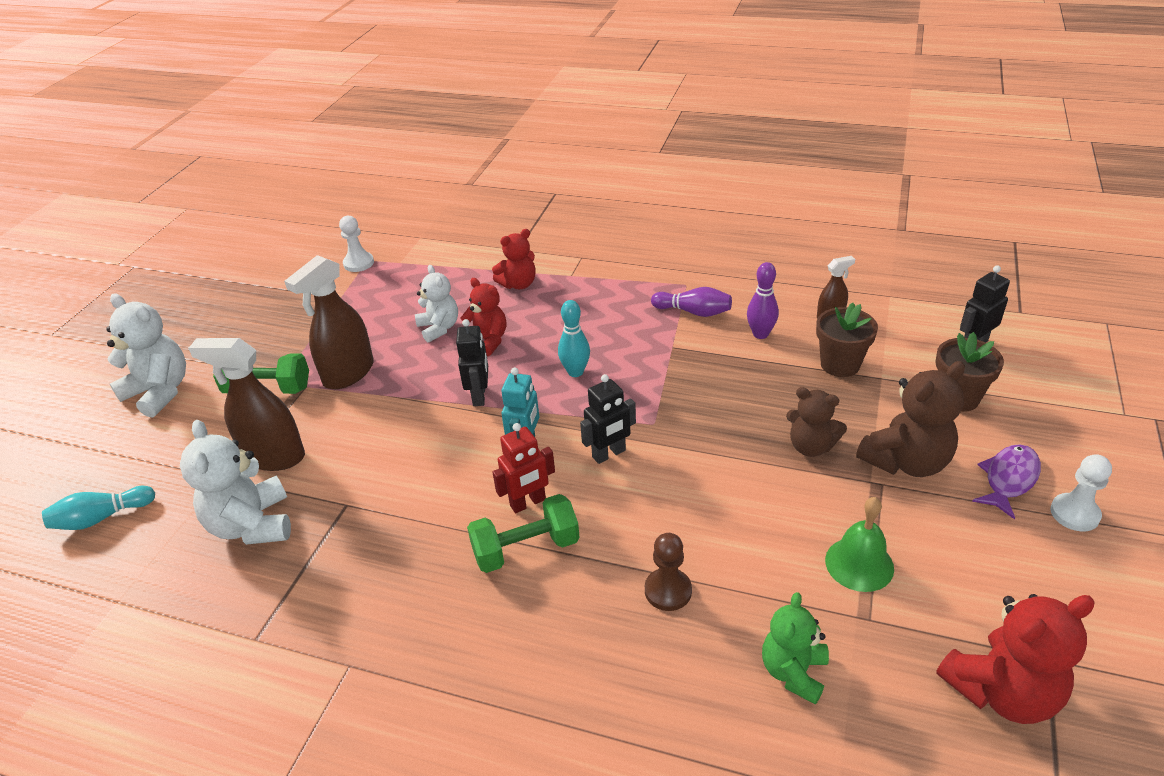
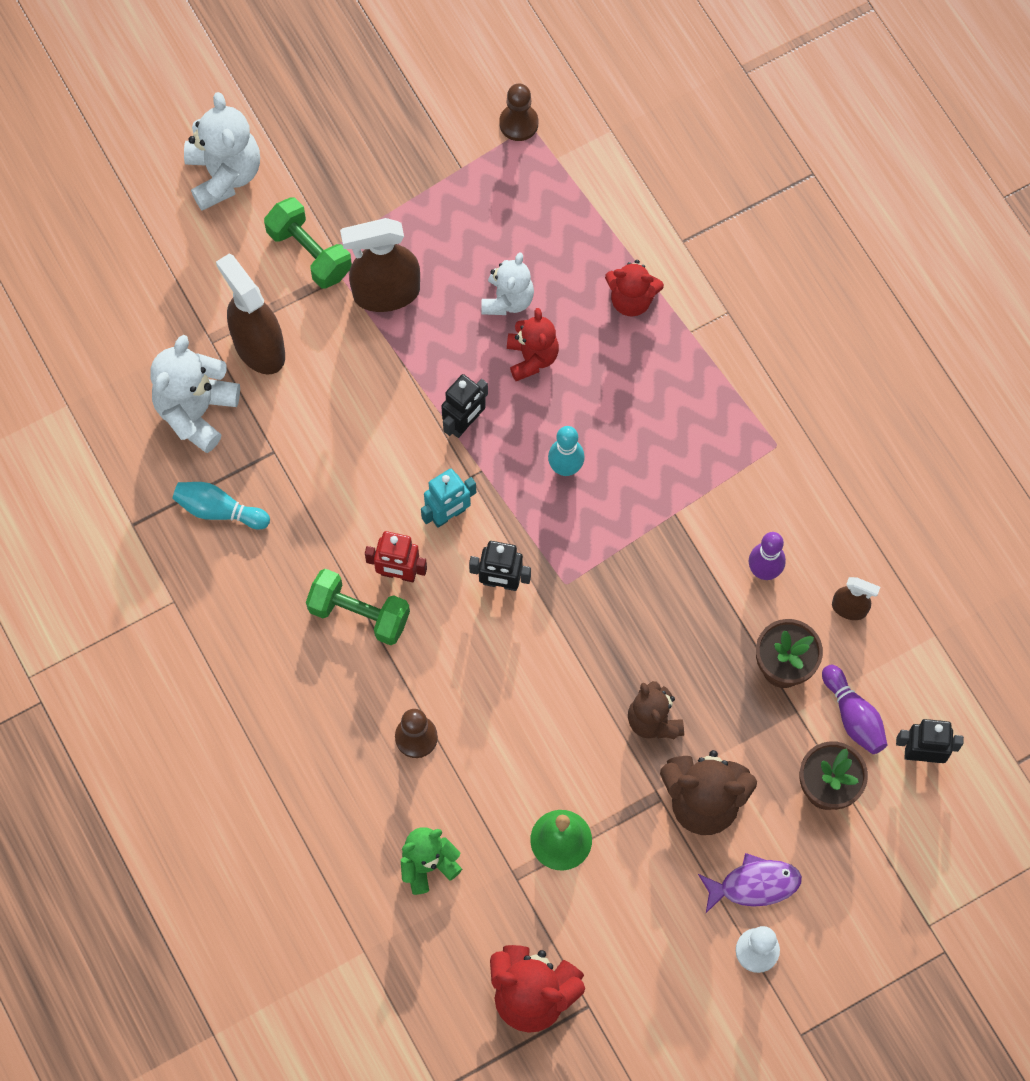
camera: 40 degrees right, 30 degrees up
turquoise bowling pin [42,486,155,530] -> turquoise bowling pin moved to [172,482,270,530]
white pawn [339,216,374,272] -> brown pawn [499,83,538,141]
purple bowling pin [651,287,732,317] -> purple bowling pin moved to [822,665,887,754]

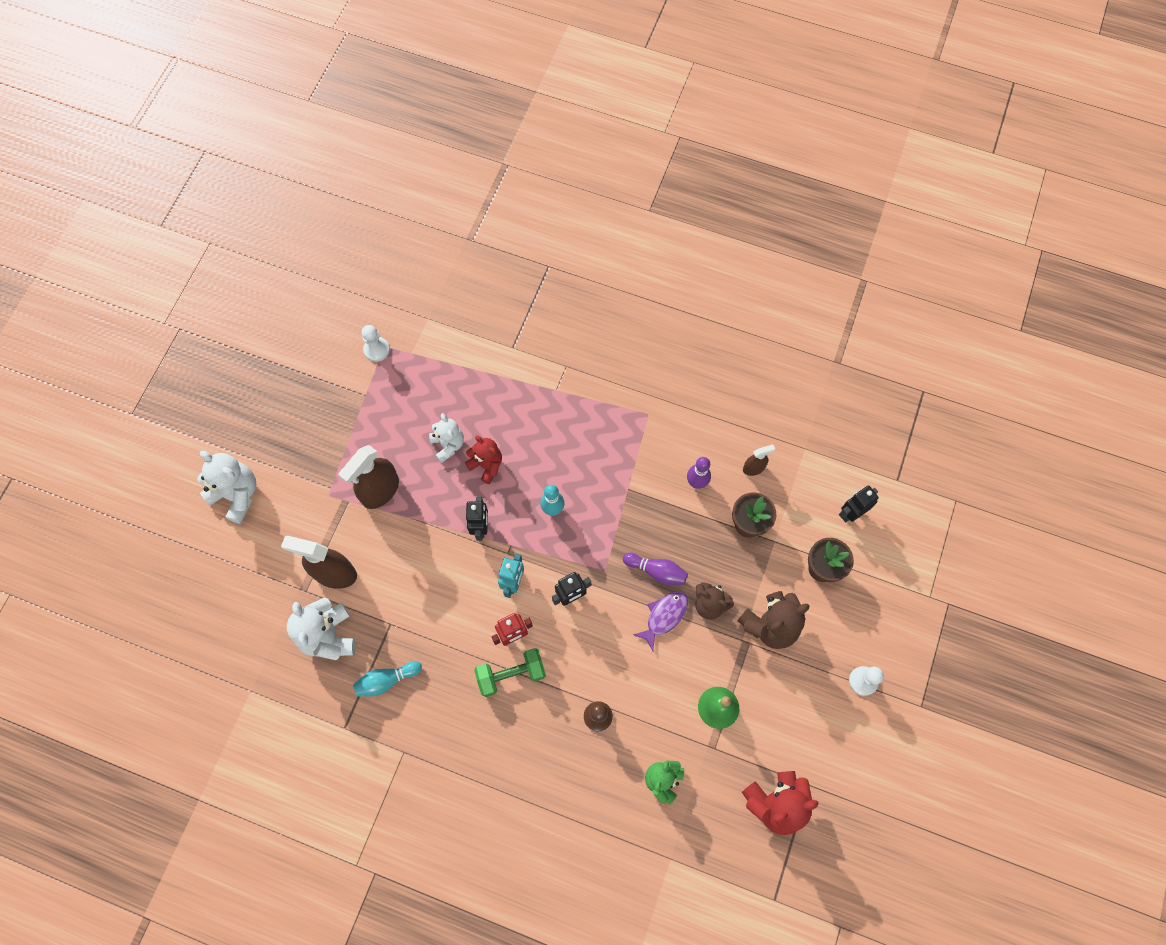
camera: 40 degrees left, 0 degrees up
green dumbbell [264,197,352,289] -> none
brown pawn [499,83,538,141] -> white pawn [361,325,390,362]
red teddy bear [605,260,664,316] -> none
purple fish [698,853,802,913] -> purple fish moved to [633,591,688,651]
purple bowling pin [822,665,887,754] -> purple bowling pin moved to [623,553,688,585]

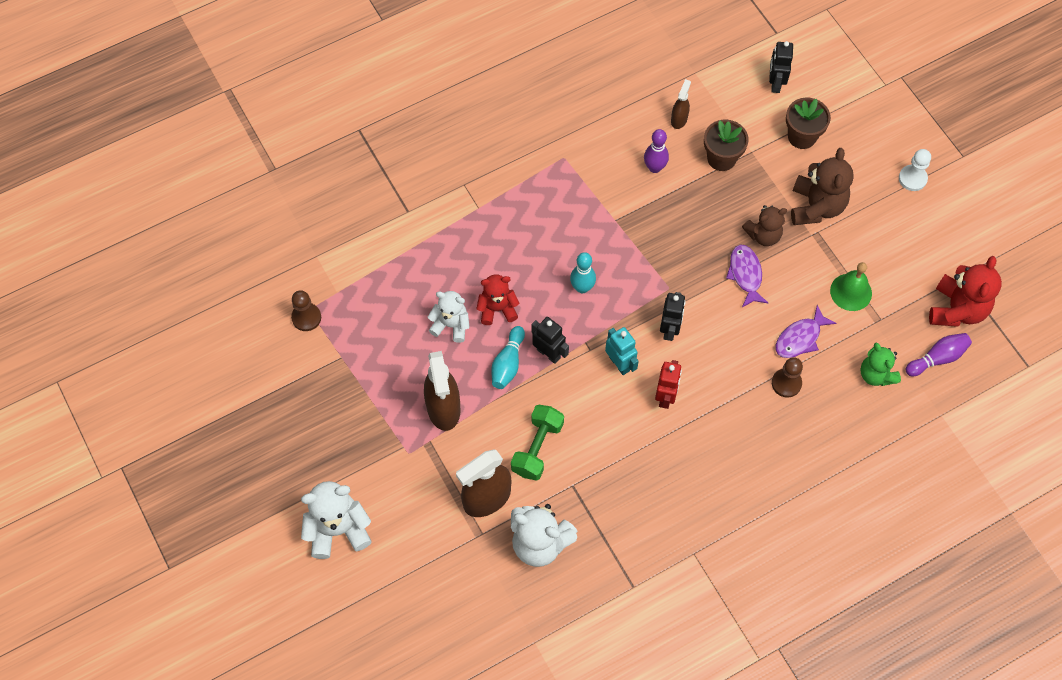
camera: 50 degrees left, 5 degrees down
turquoise bowling pin [353,661,422,696] -> turquoise bowling pin moved to [492,326,525,389]
white pawn [361,325,390,362] -> brown pawn [291,290,321,331]
green dumbbell [474,648,546,697] -> green dumbbell moved to [511,405,564,481]
purple bowling pin [623,553,688,585] -> purple bowling pin moved to [905,333,972,376]
none -> purple fish [775,305,837,358]

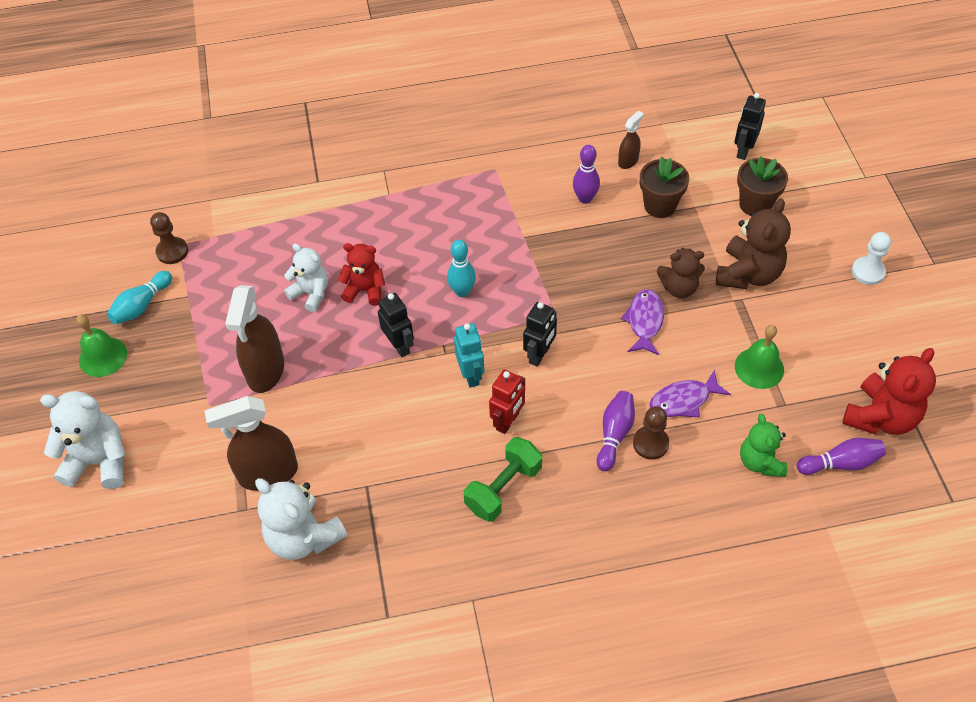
camera: 20 degrees right, 10 degrees down
turquoise bowling pin [492,326,525,389] -> turquoise bowling pin moved to [107,271,172,324]
green dumbbell [511,405,564,481] -> green dumbbell moved to [464,437,542,522]
none -> green bell [77,314,127,377]
none -> purple bowling pin [597,391,635,471]

